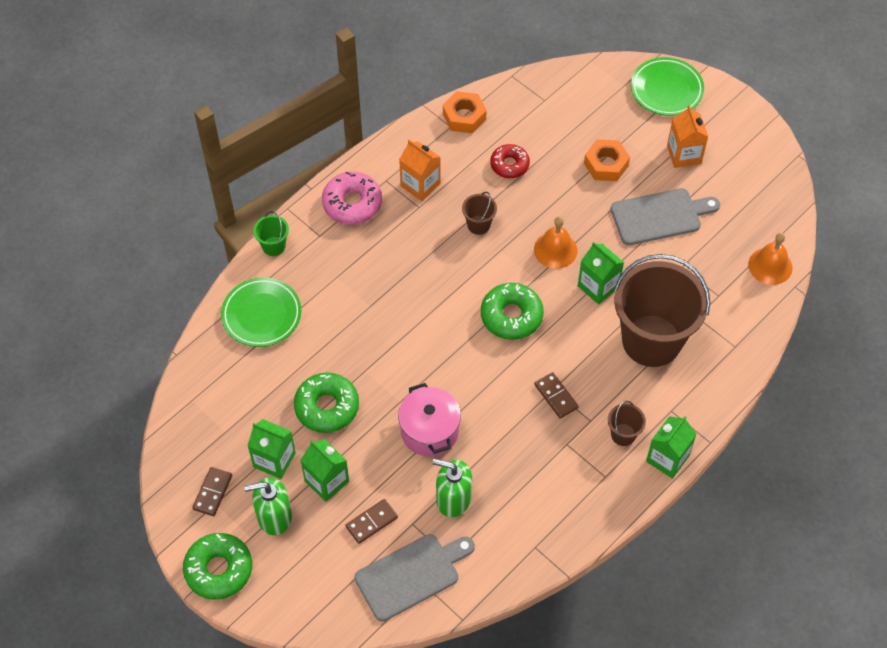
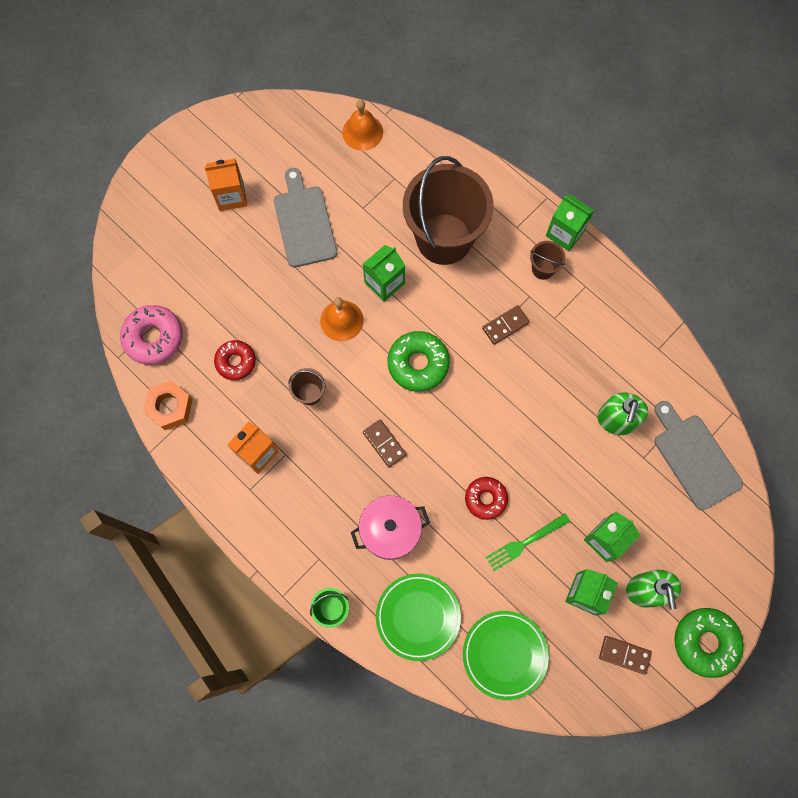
camera: 90 degrees left, 15 degrees up
green donut [294,372,359,433] -> green fork [486,513,570,571]
pink donut [322,171,382,225] -> pink donut moved to [120,305,183,365]
brown domino [345,499,398,544] -> brown domino moved to [363,419,406,468]
pink pot [398,383,461,457] -> pink pot moved to [351,495,430,560]
orange nut [584,139,630,181] -> none
green plate [631,57,704,116] -> green plate moved to [463,611,549,700]
none -> red donut [465,477,508,520]

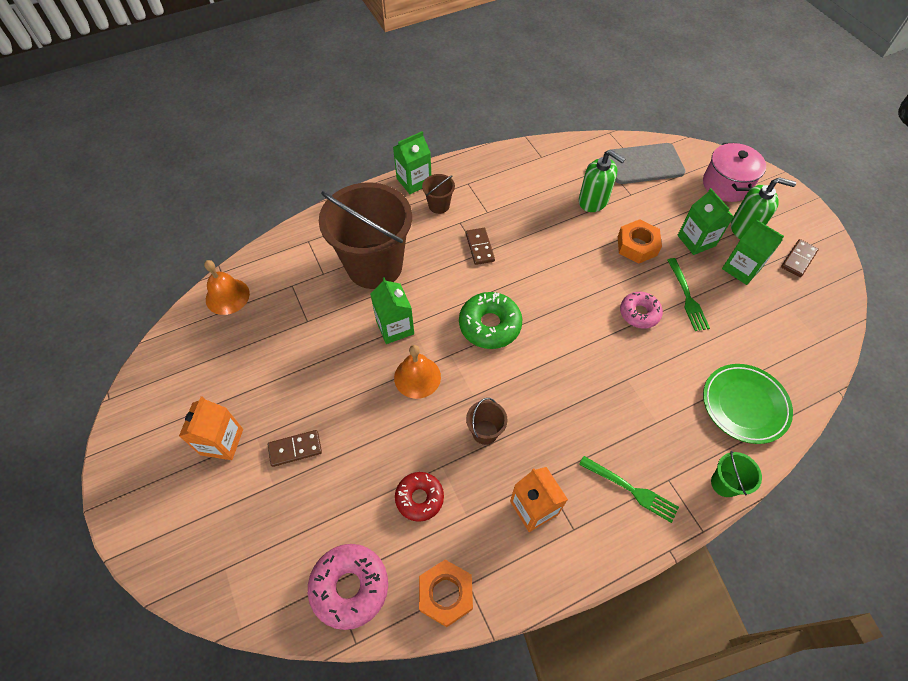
camera: 70 degrees left, 15 degrees down
grey cutting board [274,168,337,267] -> none
pink pot [351,495,430,560] -> pink pot moved to [703,143,766,202]
brown domino [363,419,406,468] -> brown domino moved to [268,430,322,467]
green plate [463,611,549,700] -> none
red donut [465,477,508,520] -> pink donut [620,292,663,329]
green donut [674,608,744,678] -> none
none -> green fork [579,456,679,523]
none -> orange nut [618,219,662,263]

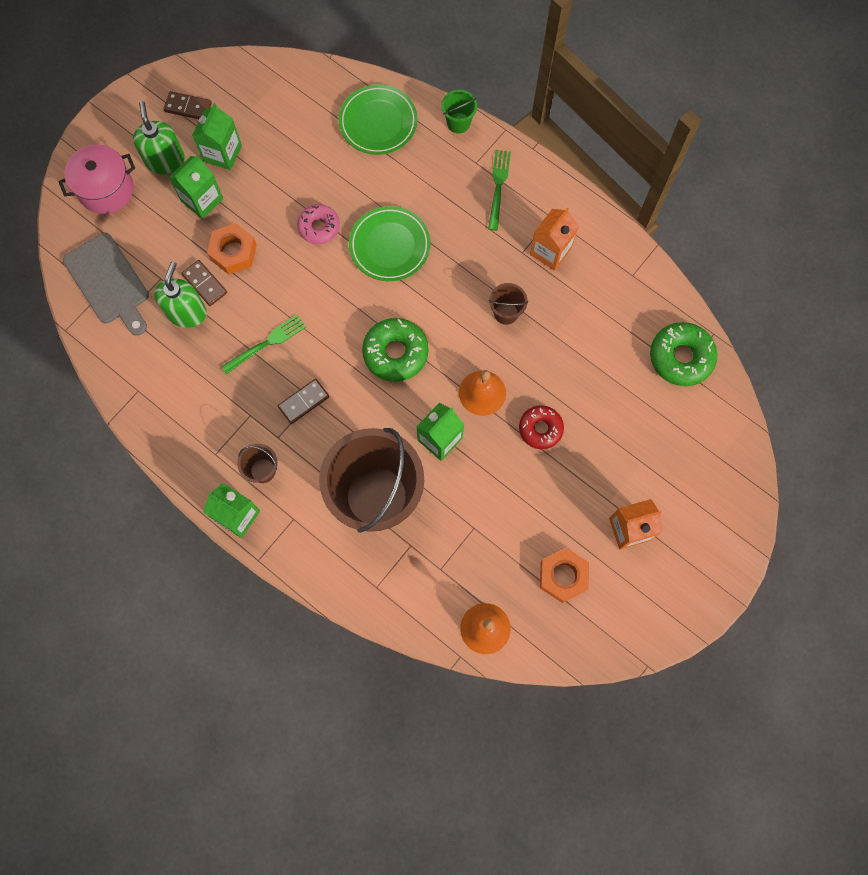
camera: 115 degrees left, 15 degrees up
brown domino [268,430,322,467] -> brown domino moved to [181,260,227,306]
pink donut [308,544,388,630] -> green donut [650,322,717,386]
red donut [395,472,444,522] -> red donut moved to [519,405,564,449]
orange nut [419,560,473,627] -> orange nut moved to [540,548,589,603]
green fork [667,258,710,331] -> green fork moved to [221,314,306,375]
none -> green plate [349,206,430,281]

